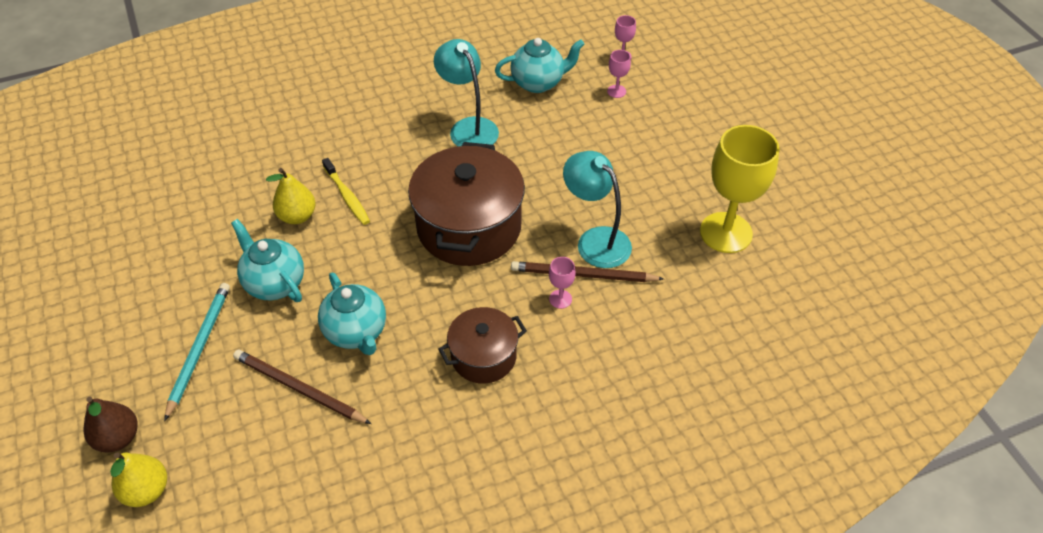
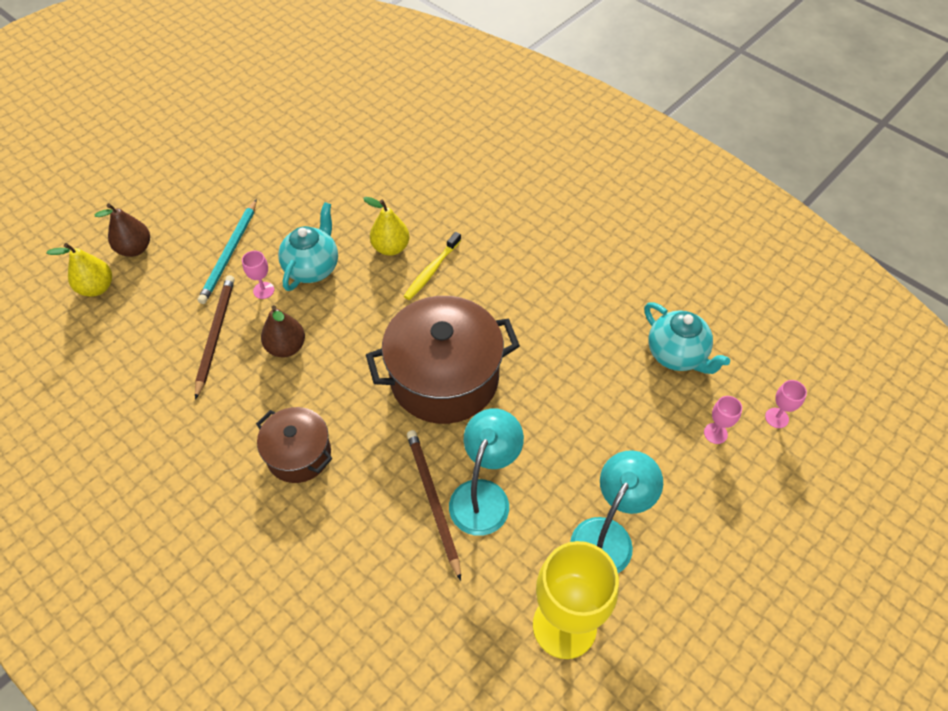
camera: 65 degrees right, 5 degrees up
turquoise pencil [164,283,230,421] -> turquoise pencil turned 120 degrees clockwise [198,199,257,304]
turquoise teapot [318,273,386,355] -> brown pear [261,305,305,357]
turquoise lamp [434,39,499,147] -> turquoise lamp moved to [571,450,663,573]
pink goblet [549,257,575,309] -> pink goblet moved to [242,251,274,299]

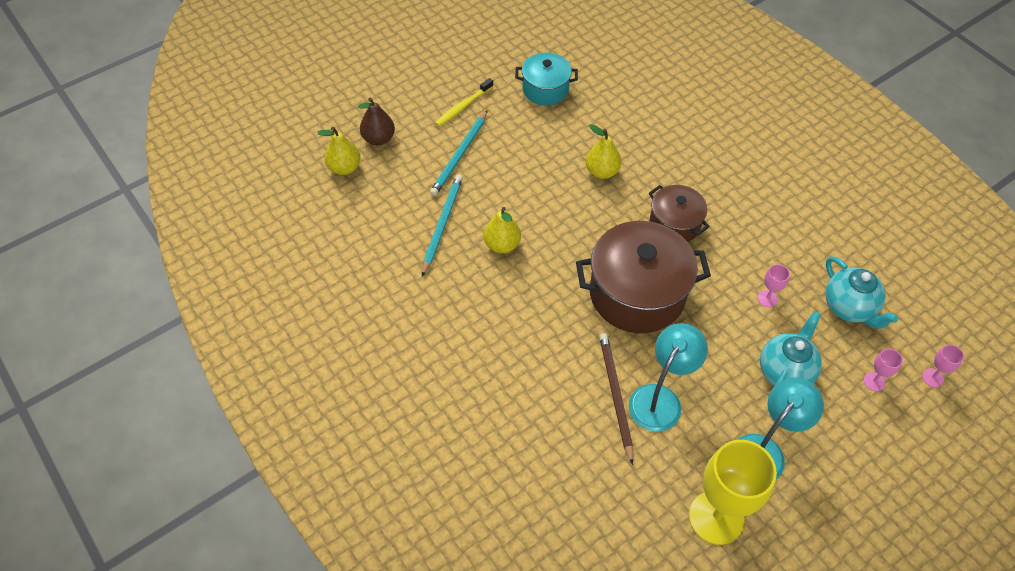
camera: 10 degrees right, 0 degrees up
brown pencil [195,275,235,400] -> turquoise pencil [422,175,463,276]
pink goblet [242,251,274,299] -> pink goblet moved to [757,264,790,307]
brown pot [256,407,333,483] -> brown pot moved to [649,185,710,242]
brown pear [261,305,305,357] -> yellow pear [484,207,521,253]
turquoise teapot [278,202,338,291] -> turquoise teapot moved to [760,311,822,386]
yellow toothbrush [404,232,461,300] -> yellow toothbrush moved to [435,78,493,126]
none -> turquoise pot [515,53,578,105]

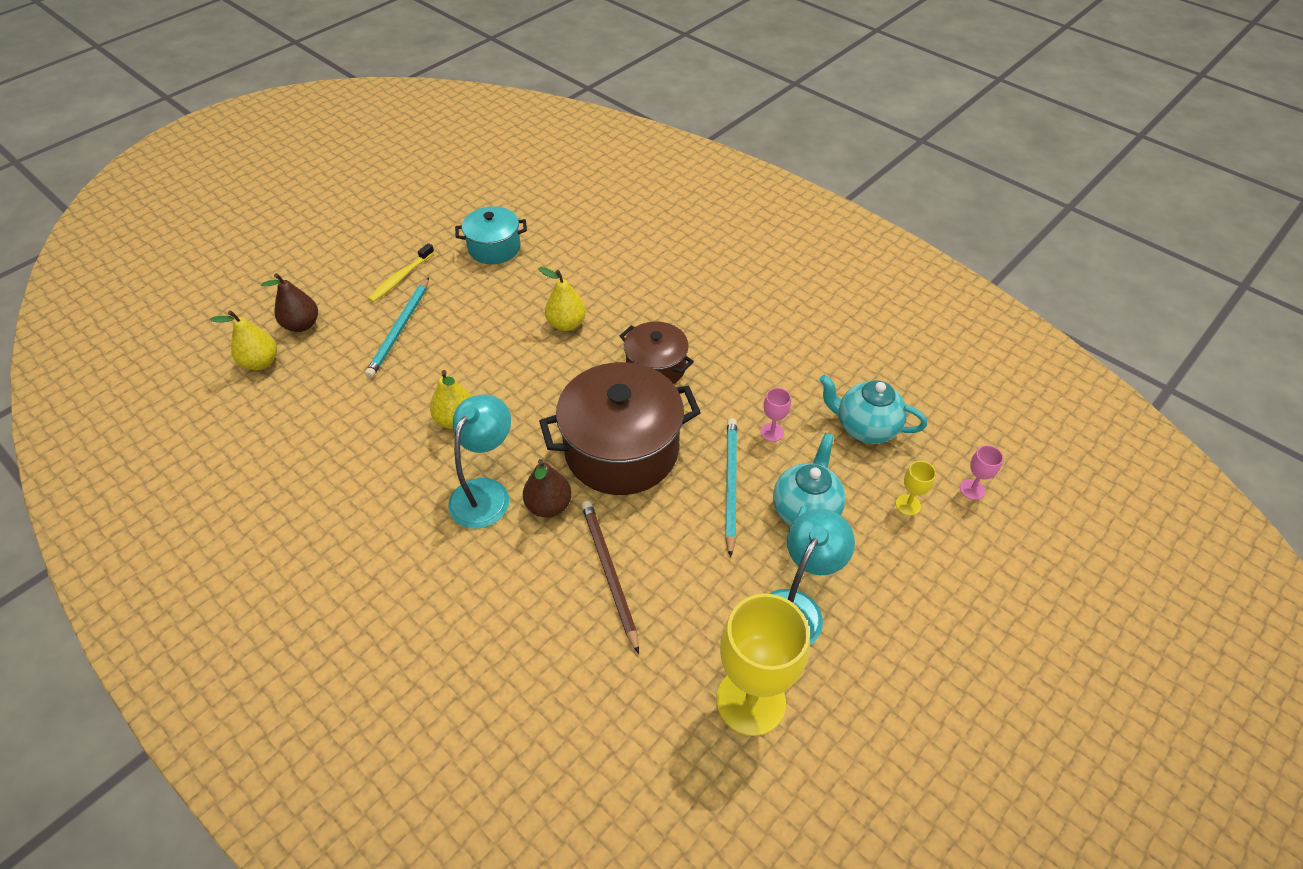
camera: 10 degrees left, 5 degrees down
turquoise pencil [422,175,463,276] -> turquoise pencil moved to [725,418,737,558]
turquoise lamp [629,323,708,432] -> turquoise lamp moved to [448,394,511,529]
turquoise teapot [825,256,899,329] -> turquoise teapot turned 150 degrees clockwise [819,375,927,444]
pink goblet [863,349,903,391] -> yellow goblet [896,461,936,516]
none -> brown pear [523,459,572,518]

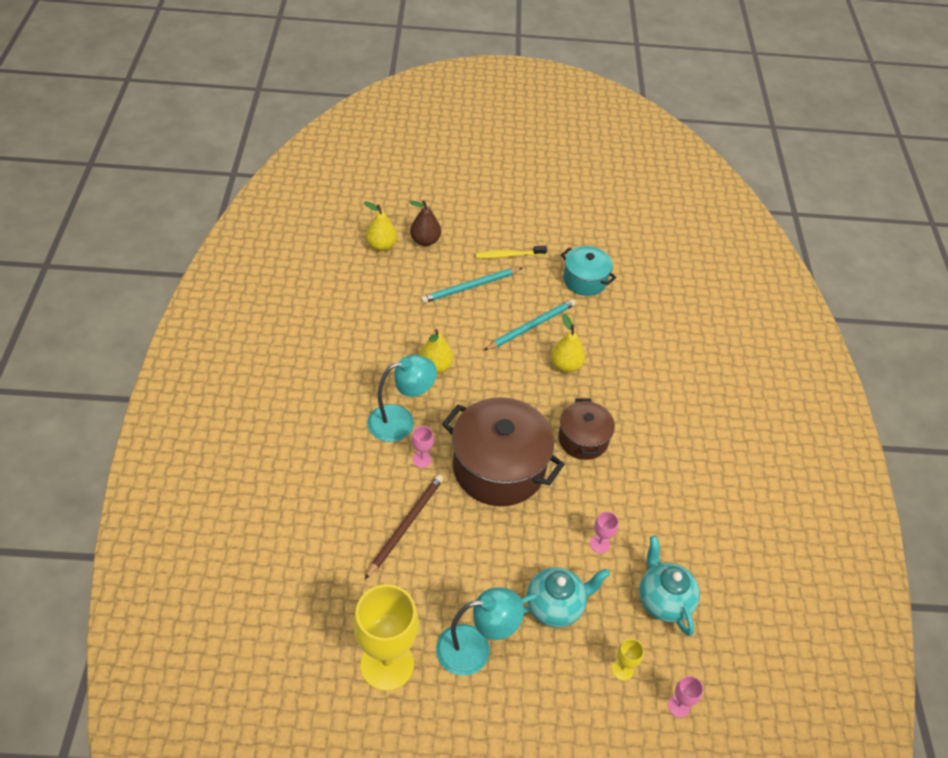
camera: 45 degrees right, 0 degrees up
brown pear [523,459,572,518] -> pink goblet [412,426,434,468]
turquoise pencil [725,418,737,558] -> turquoise pencil moved to [484,299,576,350]

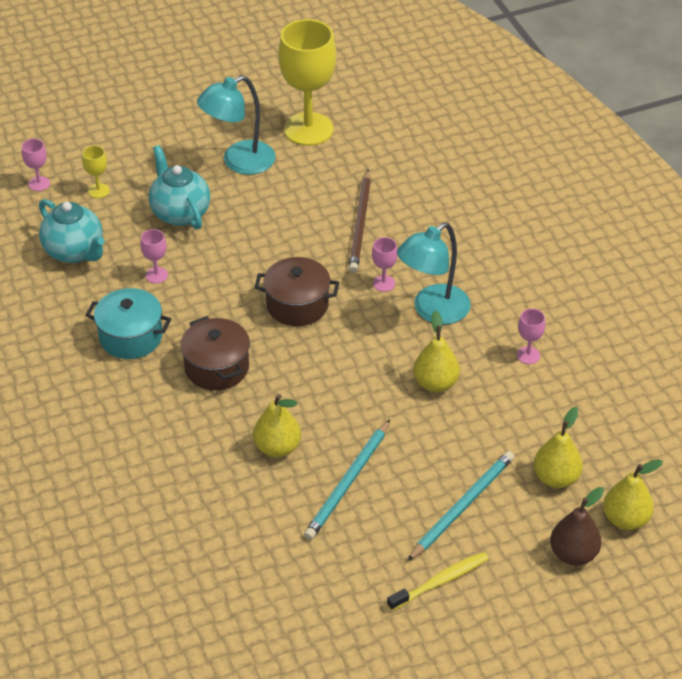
camera: 160 degrees right, 5 degrees down
brown pot [442,397,565,506] -> brown pot [255,257,339,326], size x0.56
turquoise teapot [521,567,610,628] -> turquoise teapot turned 105 degrees clockwise [149,145,210,229]
turquoise pot [561,246,616,296] -> turquoise pot moved to [86,288,171,359]
none -> pink goblet [517,309,545,364]
none -> yellow pear [534,407,583,488]

